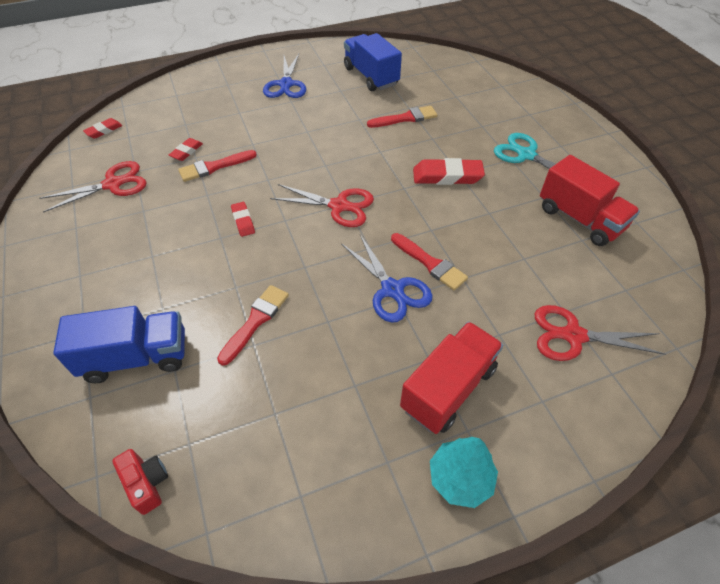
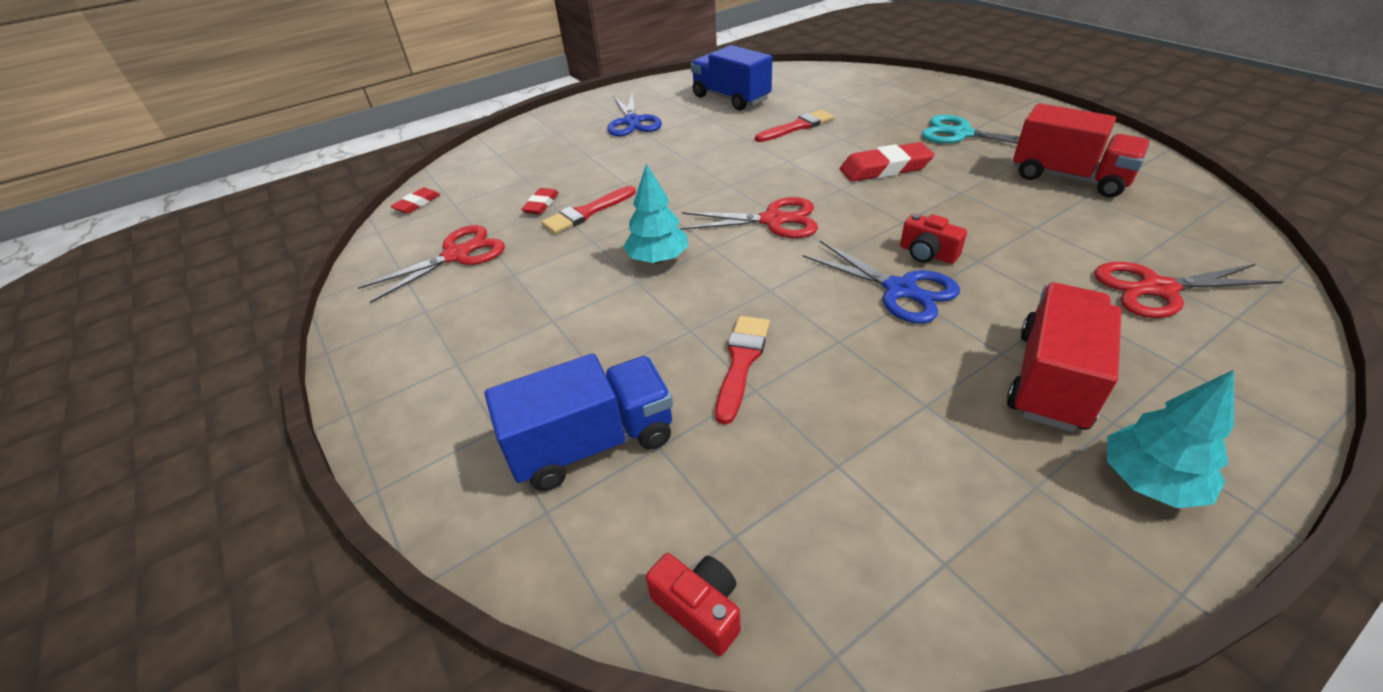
camera: 10 degrees left, 10 degrees down
red eraser [231,202,255,237] -> turquoise tree [623,163,688,263]
red brush [391,233,468,290] -> red camera [900,214,967,264]

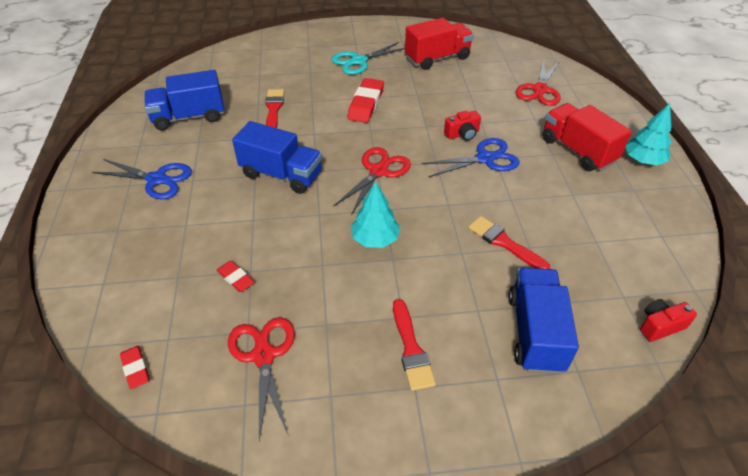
camera: 65 degrees left, 5 degrees up
red brush [541,186,636,234] -> red brush moved to [393,299,436,391]
none -> blue truck [232,121,322,194]

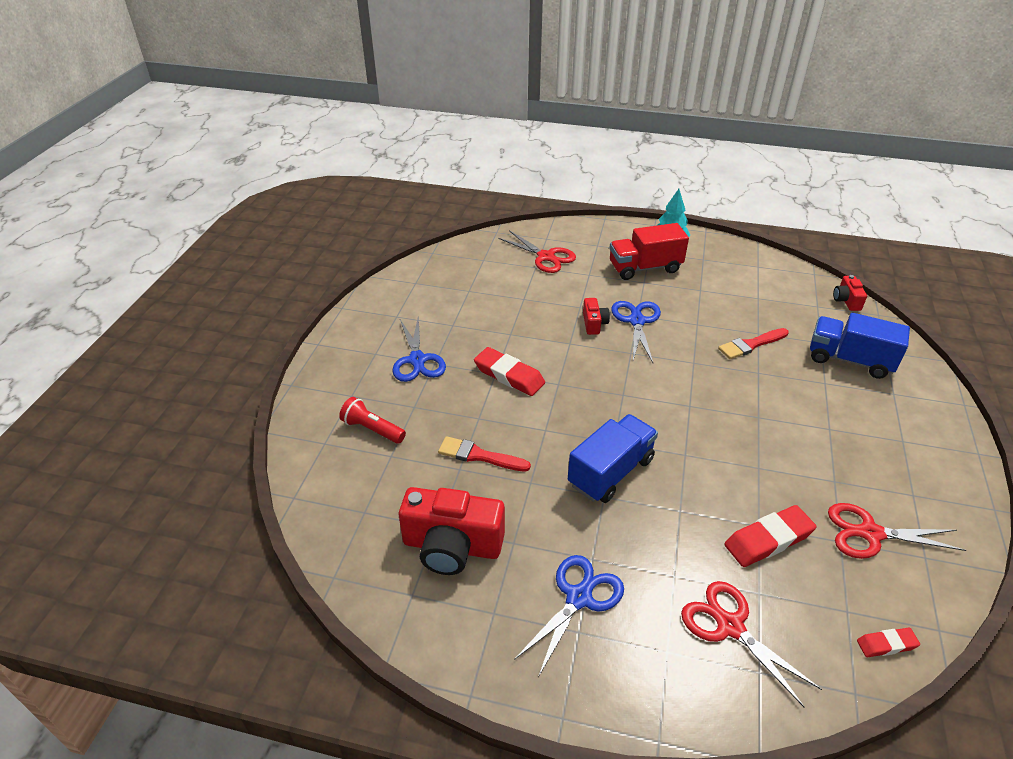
camera: 70 degrees left, 5 degrees down
blue truck [144,70,224,131] -> red camera [399,487,505,575]
red eraser [217,261,254,292] -> red eraser [724,505,816,567], size x1.79
turquoise scissors [332,42,405,75] -> blue scissors [392,315,446,382]
red scissors [334,147,411,215] -> red scissors moved to [681,581,822,708]
turquoise tree [351,181,400,248] -> none
red brush [393,299,436,391] -> none
red truck [405,18,474,70] -> none
none -> red flashlight [339,397,406,444]

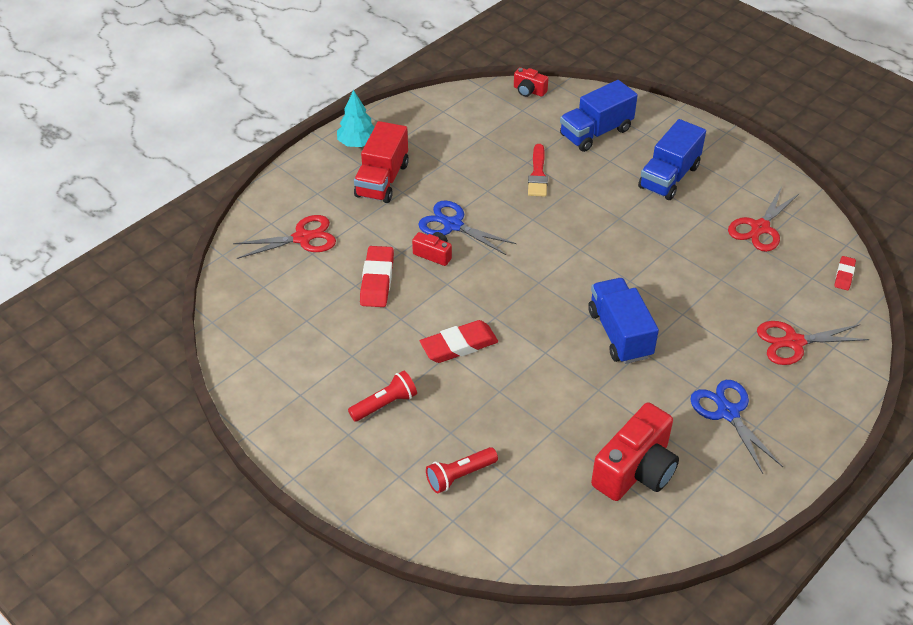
camera: 60 degrees left, 5 degrees up
blue scissors [392,315,446,382] -> red flashlight [348,370,417,422]
red brush [438,436,531,472] -> none
red eraser [724,505,816,567] -> red eraser moved to [360,246,394,307]
none -> blue truck [638,119,706,200]

